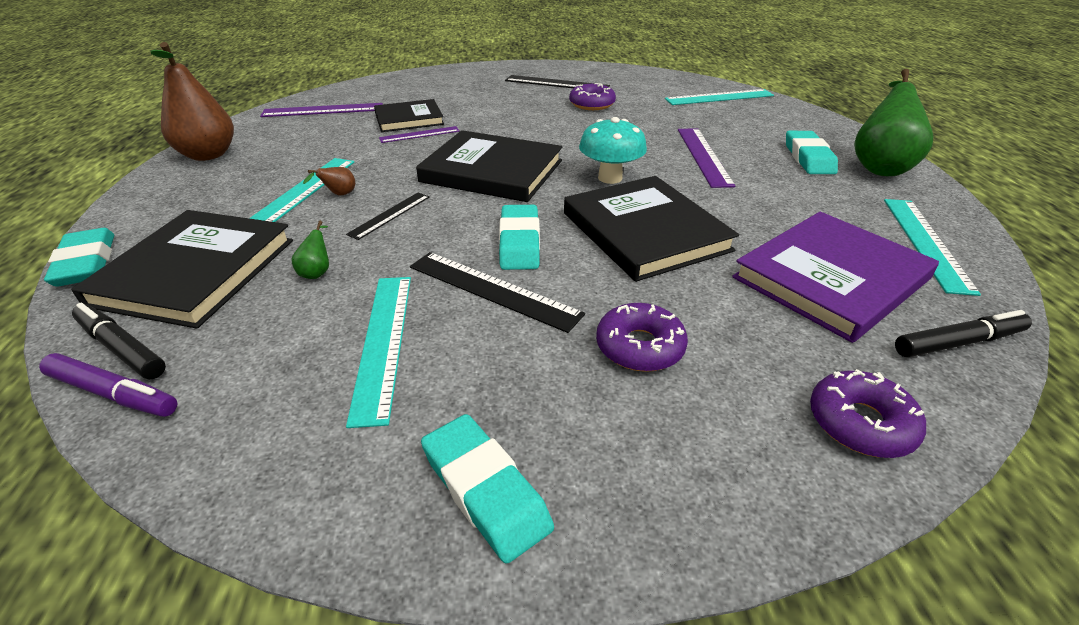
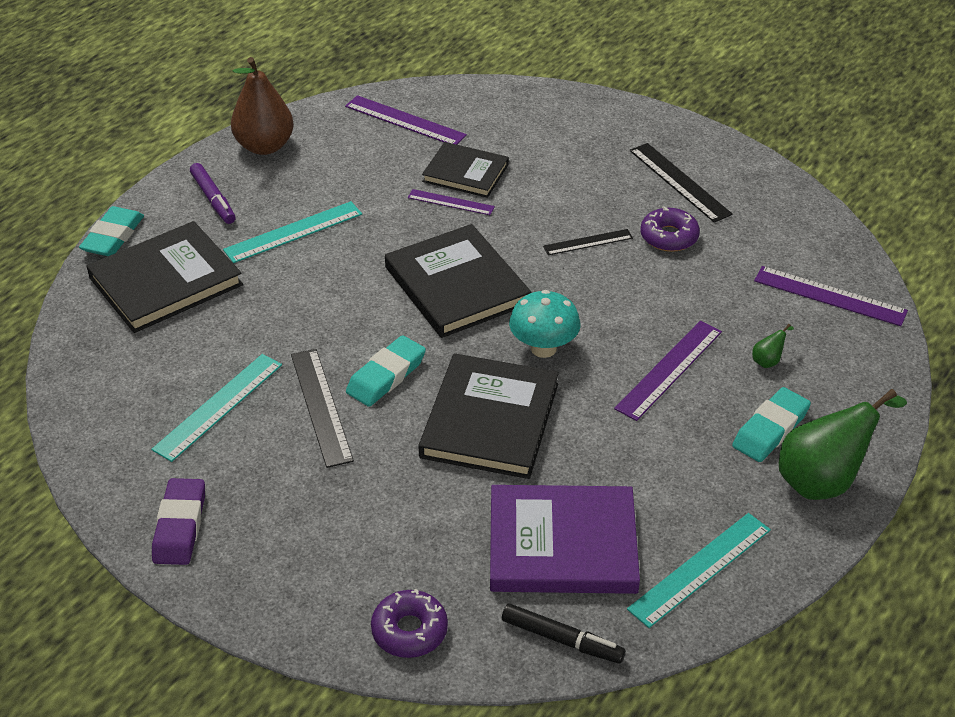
camera: 40 degrees right, 5 degrees up
purple marker [39,353,177,417] -> purple marker moved to [190,163,236,224]
black marker [72,303,166,379] -> none
green pear [291,221,329,279] -> green pear moved to [752,324,794,368]
brown pear [303,167,355,195] -> none
black ruler [346,193,430,240] -> black ruler moved to [543,229,633,255]
turquoise eraser [421,414,554,564] -> purple eraser [152,478,205,565]
purple donut [596,303,688,372] -> none
turquoise ruler [665,89,774,105] -> purple ruler [754,266,908,326]

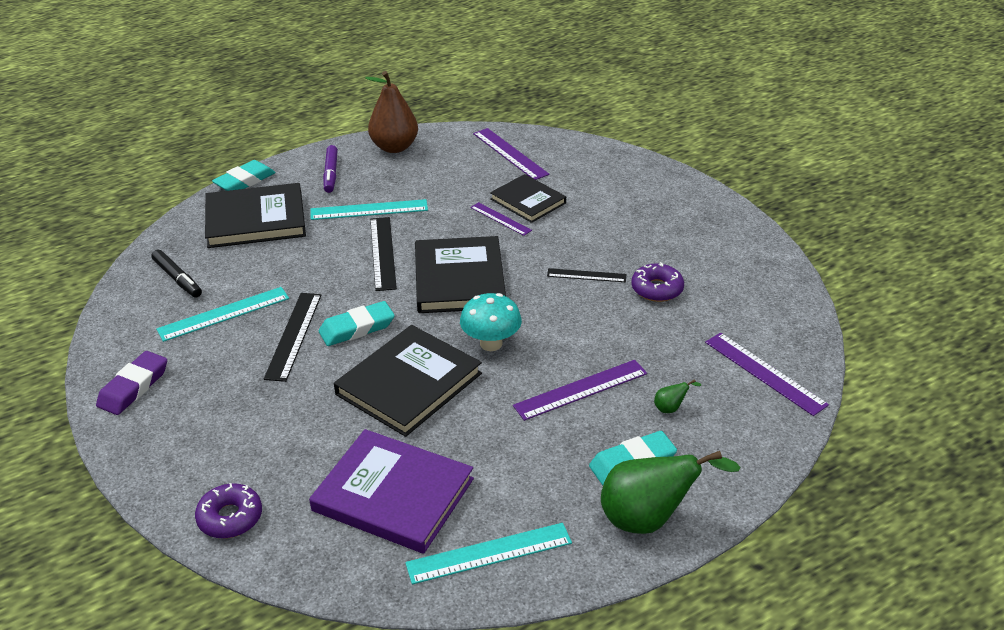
camera: 25 degrees right, 5 degrees down
black marker [502,603,626,664] -> black marker moved to [151,250,202,298]
black ruler [630,143,733,223] -> black ruler moved to [370,217,397,291]

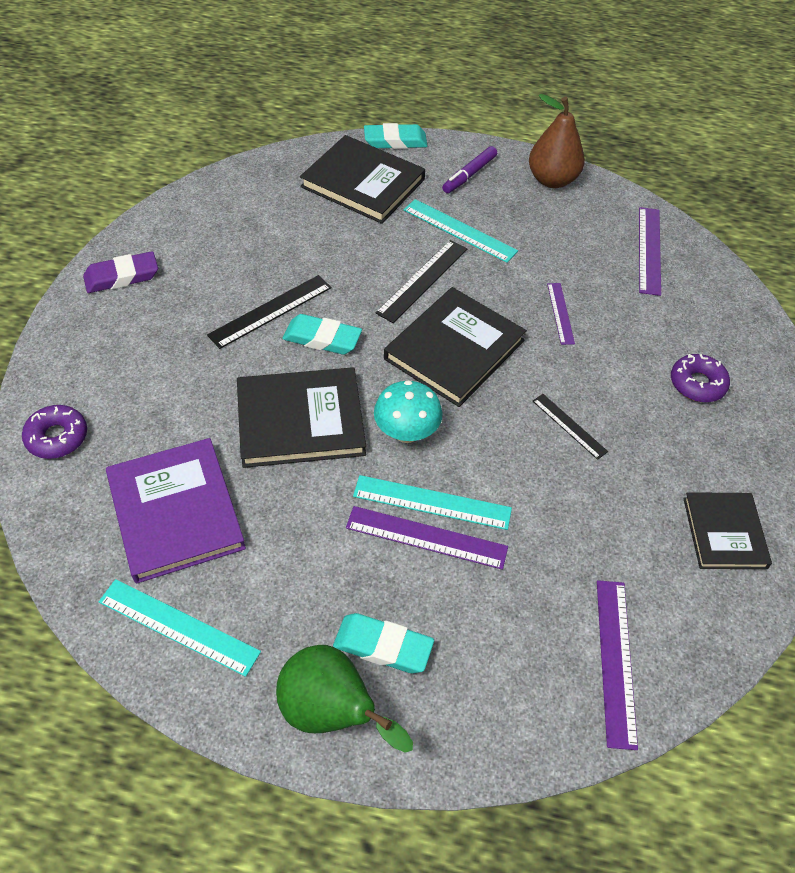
camera: 40 degrees right, 15 degrees up
black marker [151,250,202,298] -> none
turquoise ruler [156,287,289,342] -> turquoise ruler moved to [353,475,512,530]
black book [490,174,566,223] -> black book moved to [683,492,772,569]
purple donut [631,262,684,302] -> purple donut moved to [671,354,730,402]
green pear [654,379,701,413] -> none

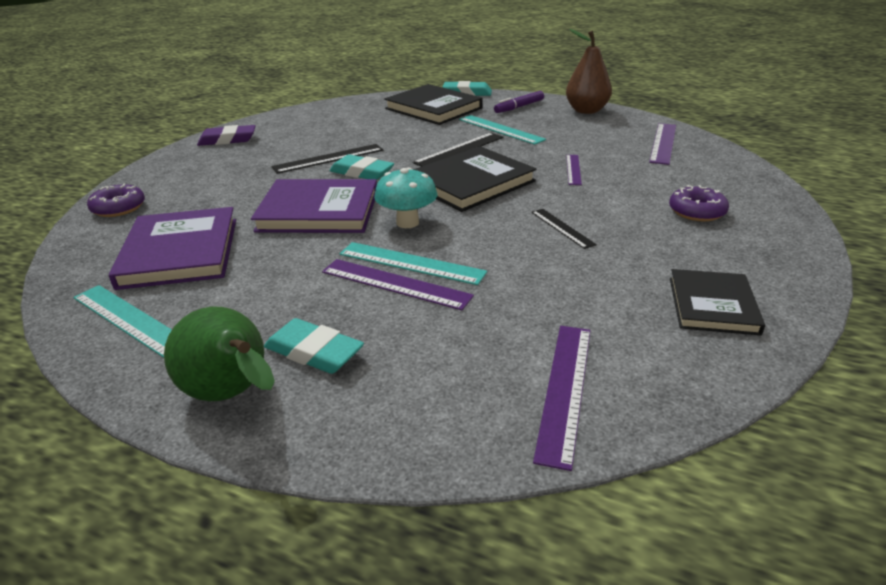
camera: 15 degrees right, 20 degrees down
black book [237,367,366,468] -> purple book [251,179,377,233]

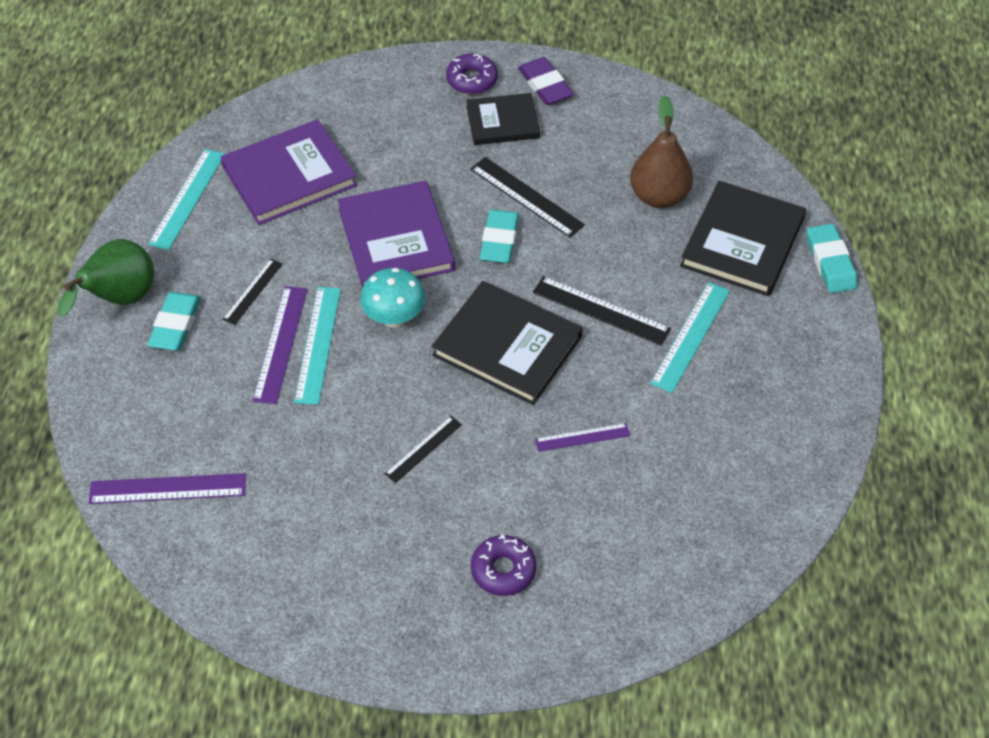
camera: 70 degrees right, 20 degrees up
purple donut [87,184,145,217] -> purple donut moved to [446,53,498,94]
purple marker [494,91,544,113] -> none
brown pear [566,29,612,114] -> brown pear moved to [630,95,693,208]
purple ruler [649,123,676,165] -> none
black book [670,269,765,335] -> black book moved to [466,93,540,145]
none -> black ruler [223,259,283,325]

